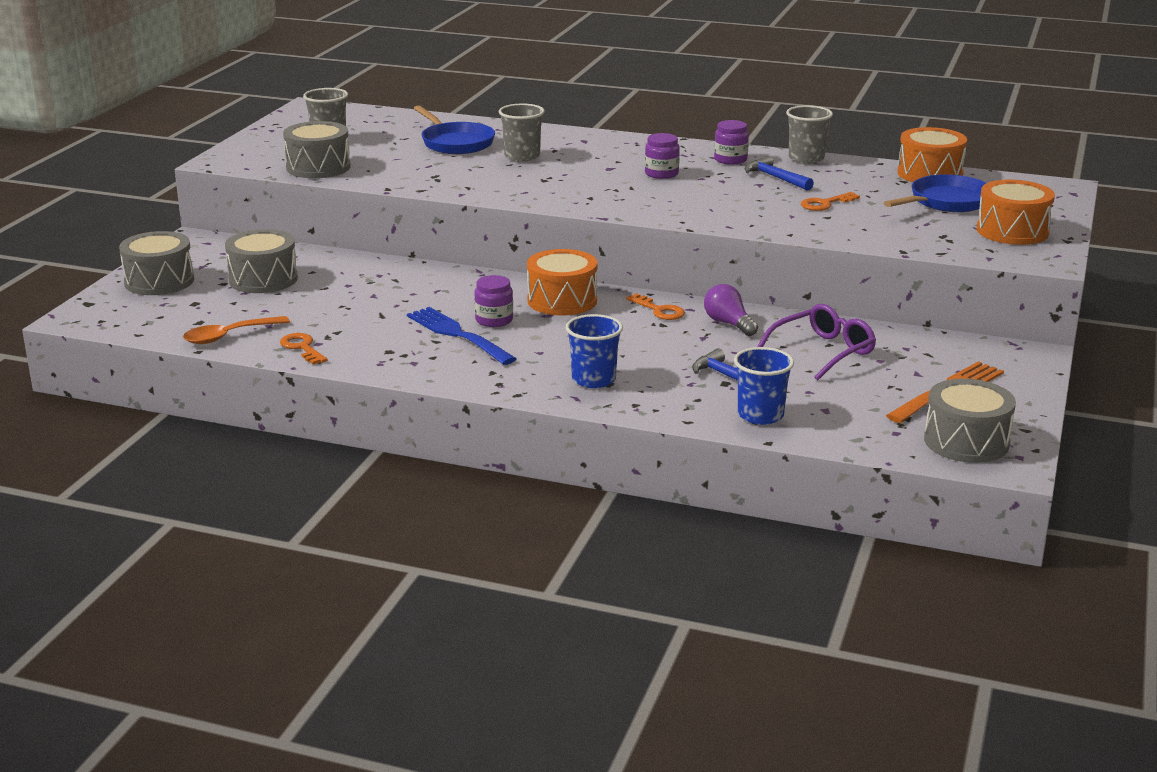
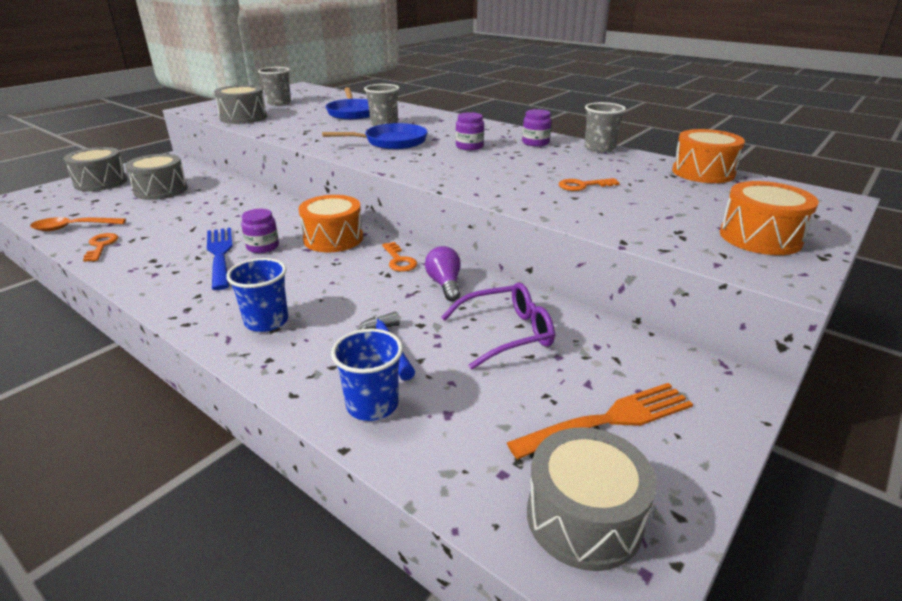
camera: 20 degrees right, 5 degrees up
blue hammer [745,156,814,191] -> none
blue pan [884,174,986,212] -> blue pan moved to [322,123,428,149]

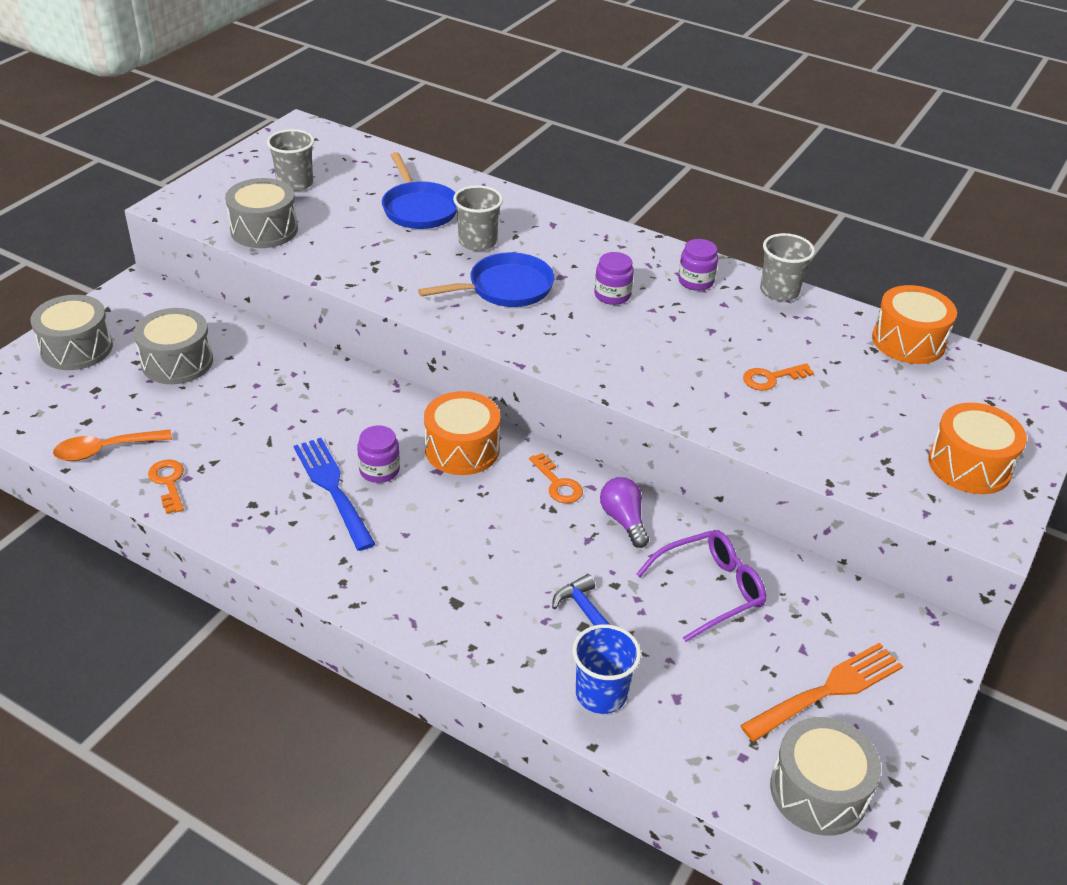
camera: 10 degrees left, 10 degrees up
blue cup [226,258,288,332] -> none

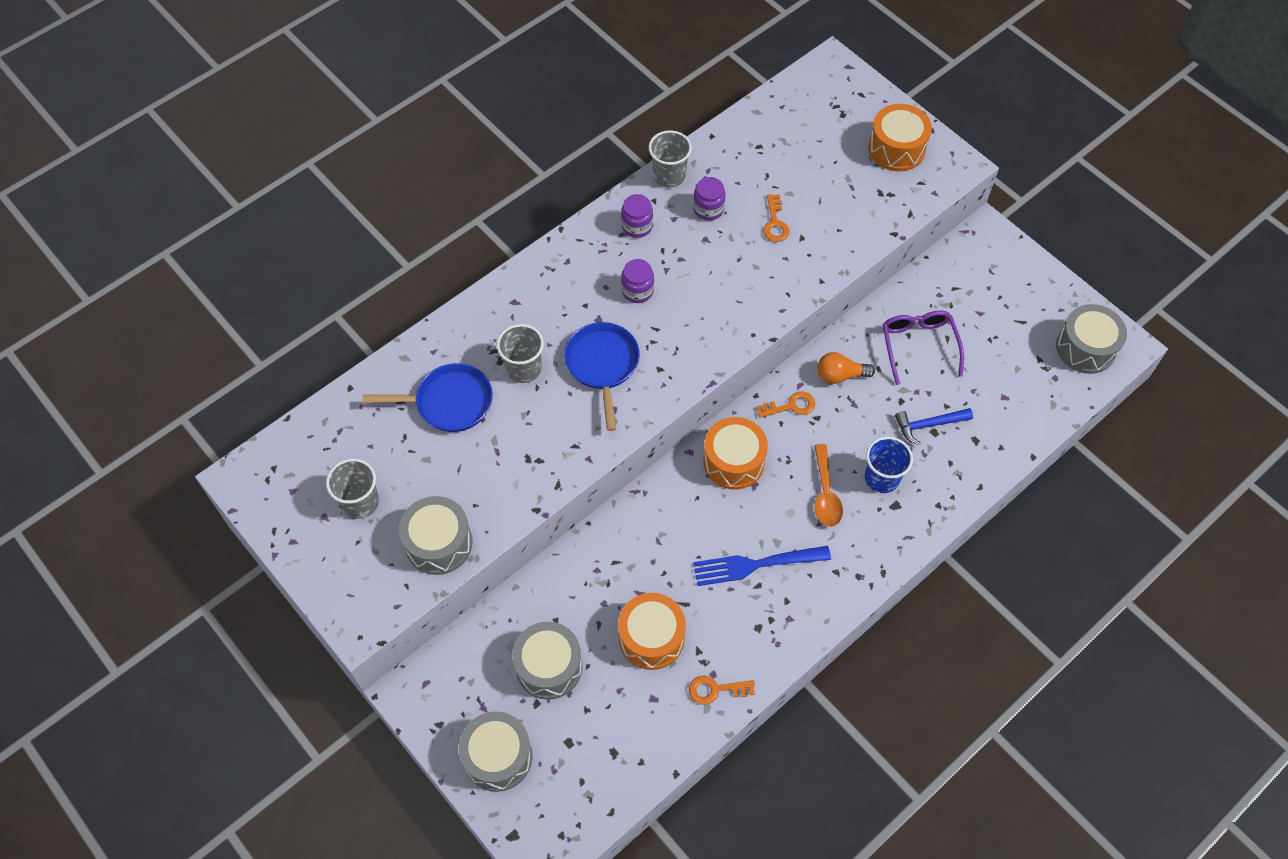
camera: 70 degrees left, 20 degrees up
orange spoon [53,430,172,461] -> orange spoon moved to [814,444,843,527]
purple jar [357,426,400,483] -> purple jar moved to [693,177,726,221]
blue cup [572,624,641,714] -> blue cup moved to [865,436,913,493]
purple light bulb [600,477,649,548] -> orange light bulb [818,352,875,384]
orange fork [740,643,903,742] -> none
orange drum [872,285,957,364] -> orange drum moved to [618,593,686,670]

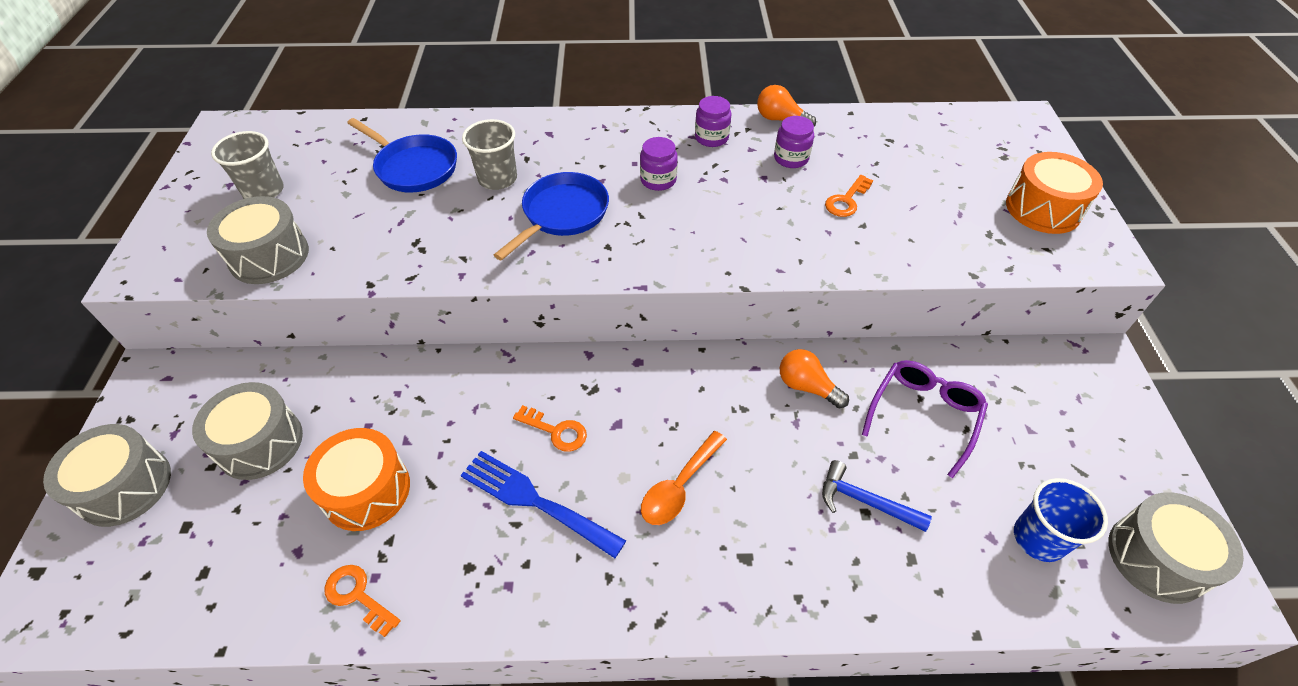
camera: 40 degrees right, 10 degrees down
grey cup [648,130,692,188] -> orange light bulb [757,85,816,127]
orange drum [703,417,768,489] -> none
orange key [757,391,815,418] -> orange key moved to [513,405,587,452]
blue cup [865,436,913,493] -> blue cup moved to [1014,478,1108,562]

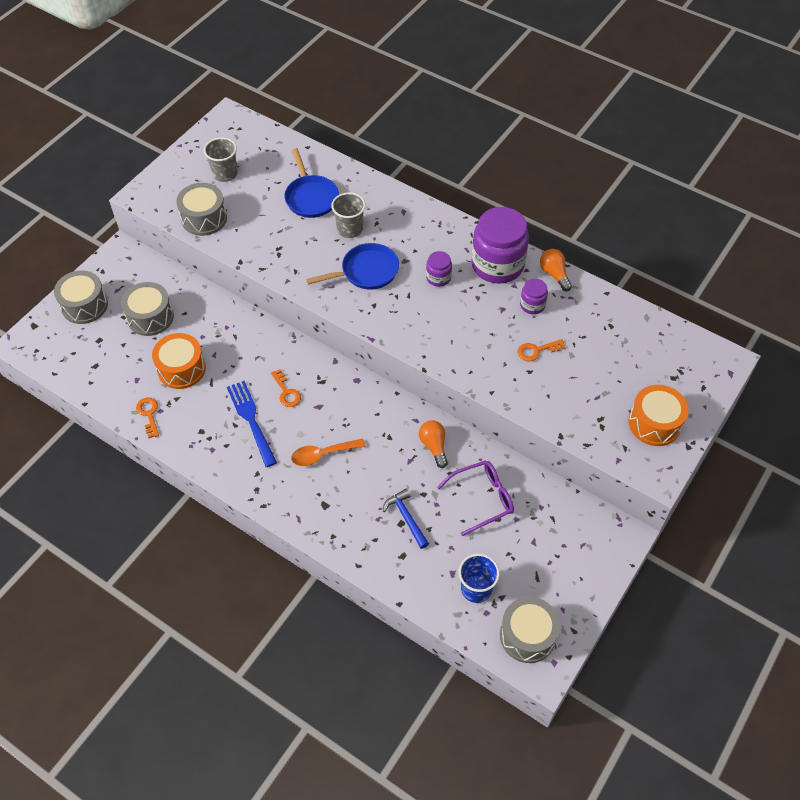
camera: 35 degrees right, 5 degrees up
purple jar [695,96,732,147] -> purple jar [471,207,529,284], size x2.14

